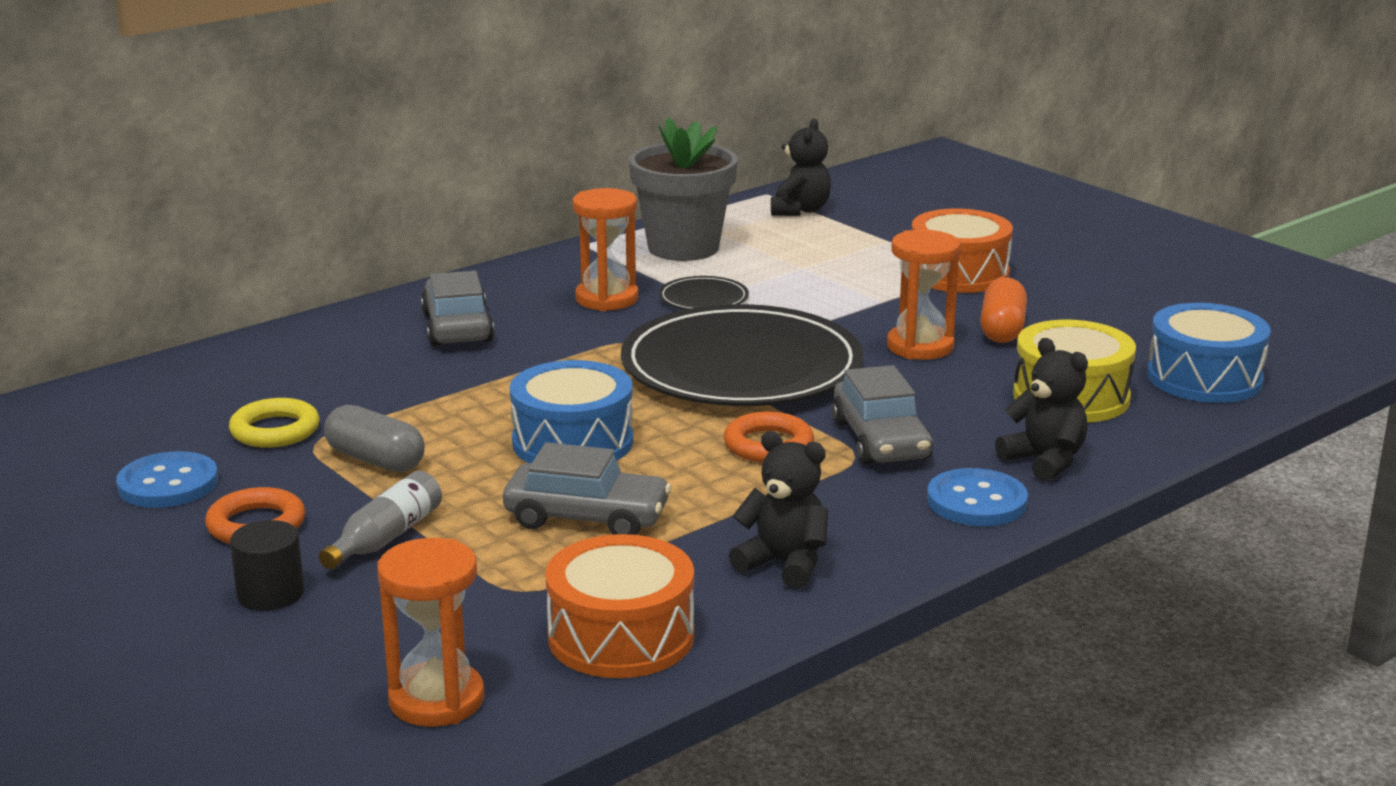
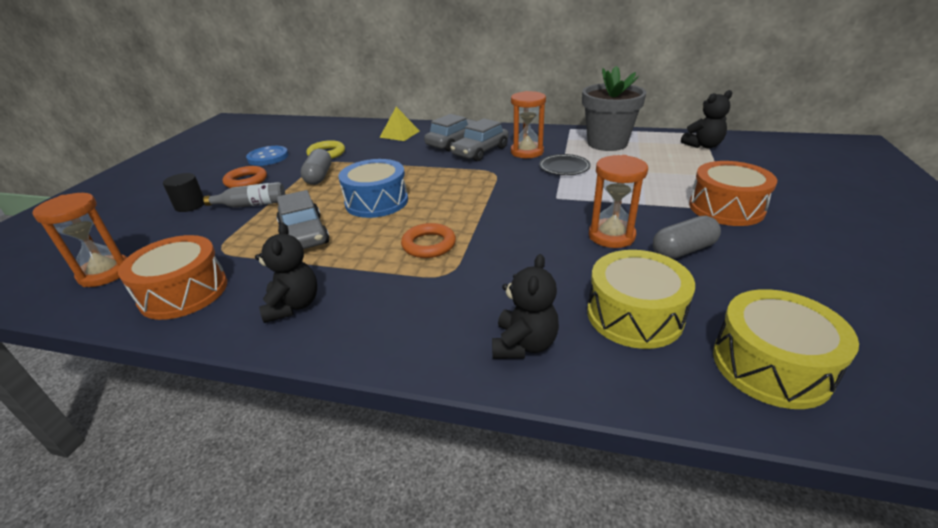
camera: 55 degrees right, 10 degrees up
black plate [621,304,863,406] -> none
grey car [831,365,933,465] -> grey car moved to [450,118,509,161]
blue button [927,468,1028,526] -> none
orange capsule [980,277,1027,343] -> grey capsule [653,216,721,259]
blue drum [1147,303,1271,403] -> yellow drum [713,289,859,409]
none -> yellow pyramid [379,107,420,141]

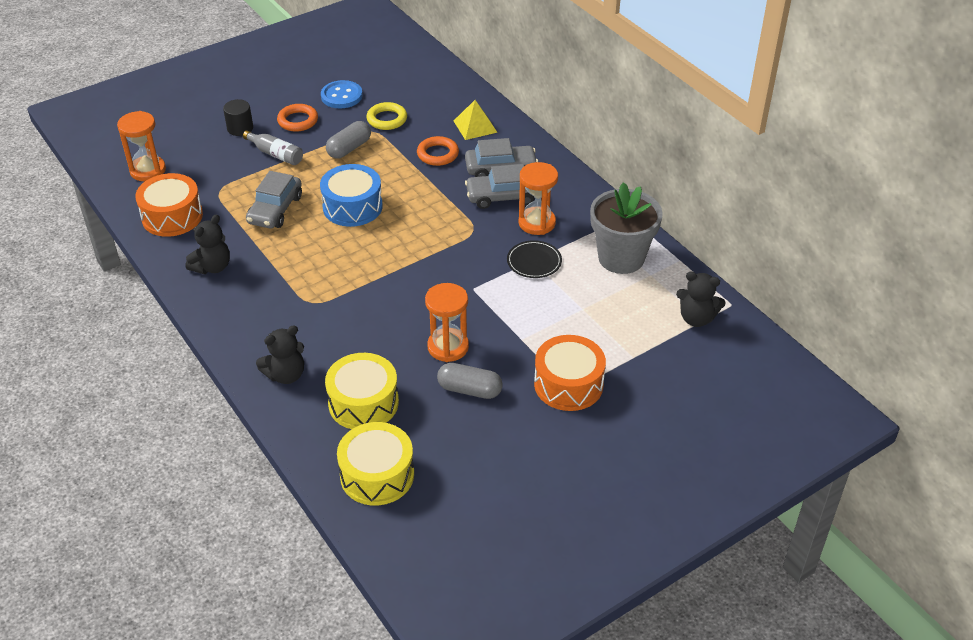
camera: 40 degrees right, 10 degrees up
orange ring [401,223,456,258] -> orange ring moved to [417,136,459,166]

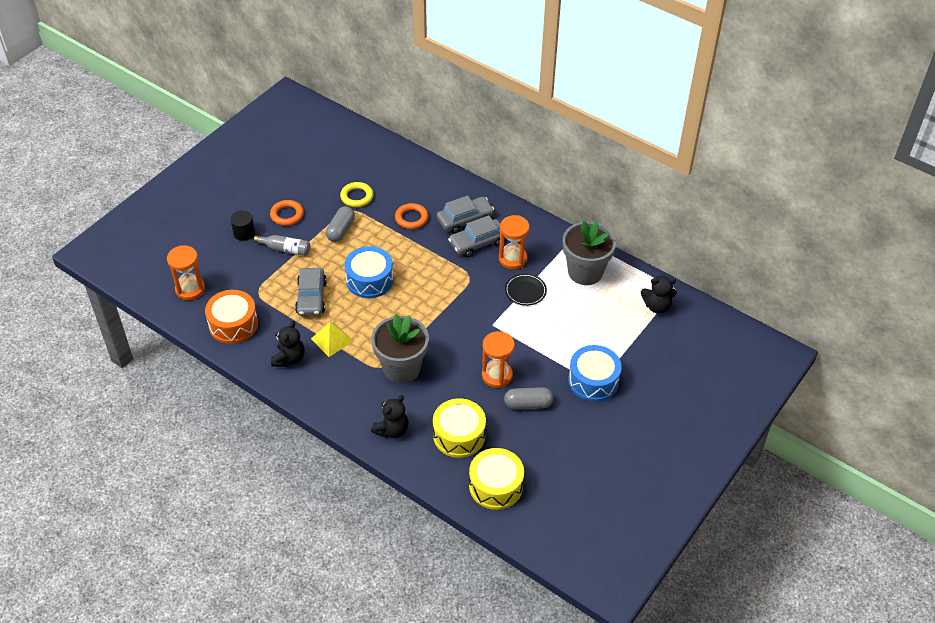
camera: 20 degrees left, 5 degrees up
blue button [321,80,363,108] -> none
yellow pyramid [454,100,498,140] -> yellow pyramid moved to [311,322,354,357]
orange drum [534,335,606,411] -> blue drum [568,345,622,402]
none -> grey flower pot [371,314,429,383]

